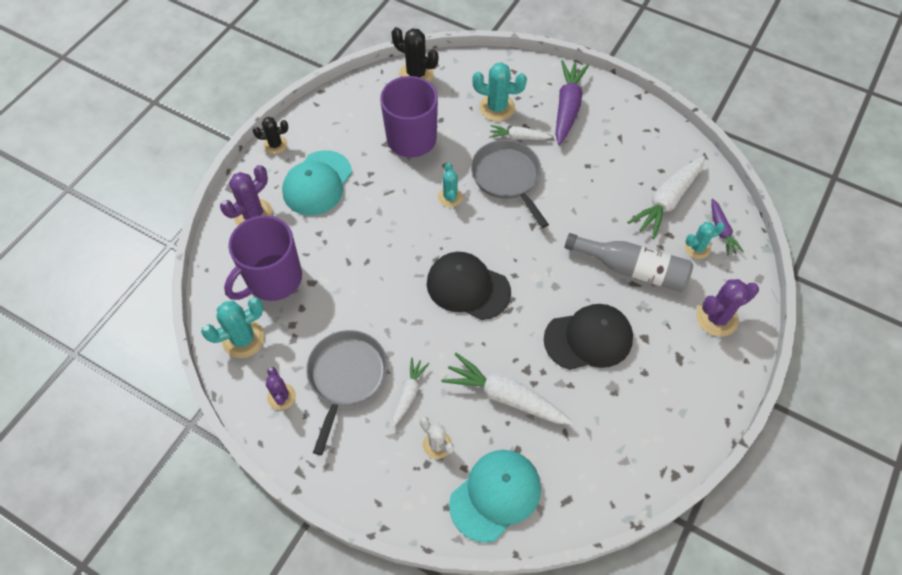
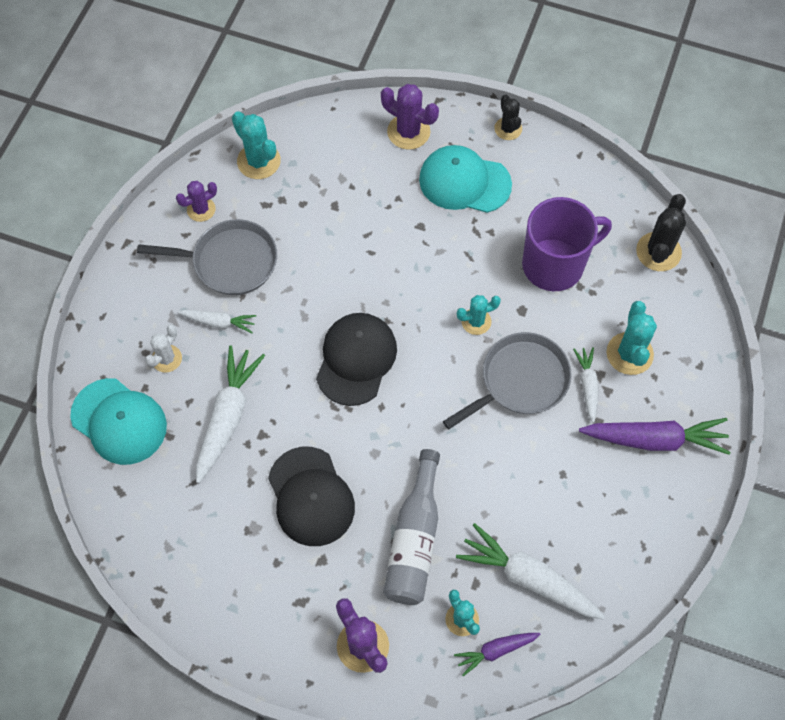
camera: 80 degrees right, 5 degrees up
purple mug [224,215,302,301] -> none

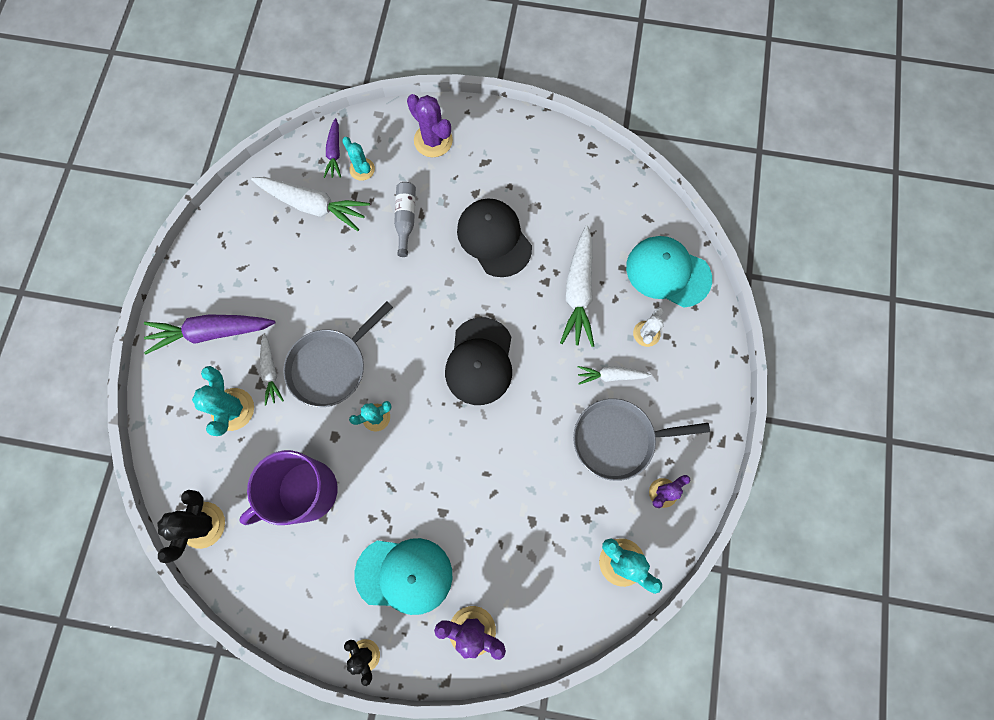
camera: 170 degrees right, 10 degrees up
grey bottle [383,449,440,605] -> grey bottle [394,182,416,257], size x0.61
purple carrot [454,633,541,676] -> purple carrot turned 120 degrees clockwise [324,118,341,178]

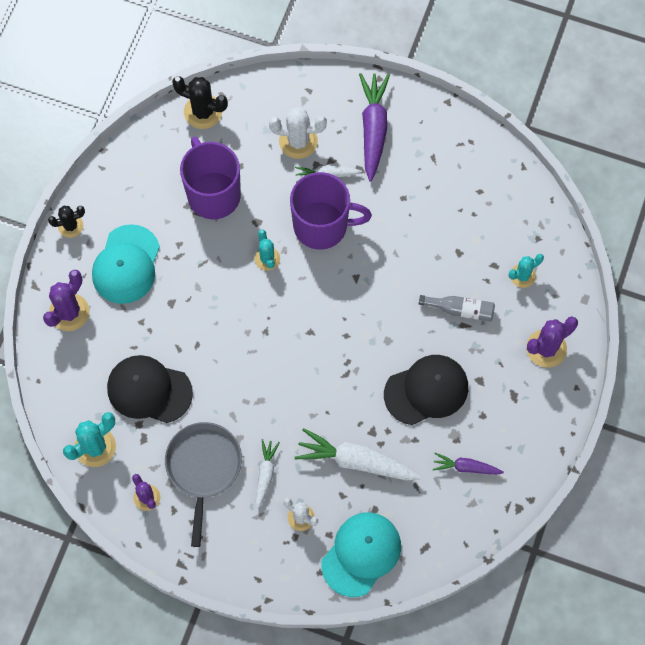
camera: 100 degrees right, 5 degrees down
turquoise cactus [192,366,254,436] -> white cactus [269,107,327,159]
white carrot [251,177,370,231] -> none
grey pan [283,302,393,407] -> purple mug [290,172,372,250]
purple carrot [324,118,341,178] -> purple carrot moved to [433,453,504,475]
black cap [445,317,512,405] -> black cap moved to [107,355,193,423]

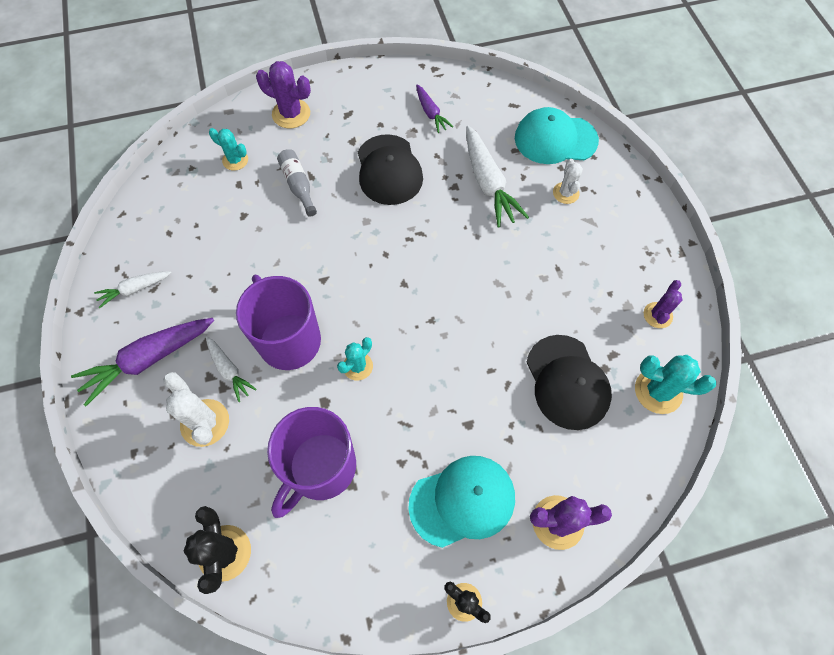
camera: 125 degrees left, 5 degrees down
grey pan [165,422,242,547] -> none
white carrot [256,439,280,509] -> white carrot moved to [94,271,171,308]
black cap [384,355,468,425] -> black cap turned 135 degrees counterclockwise [358,134,423,205]

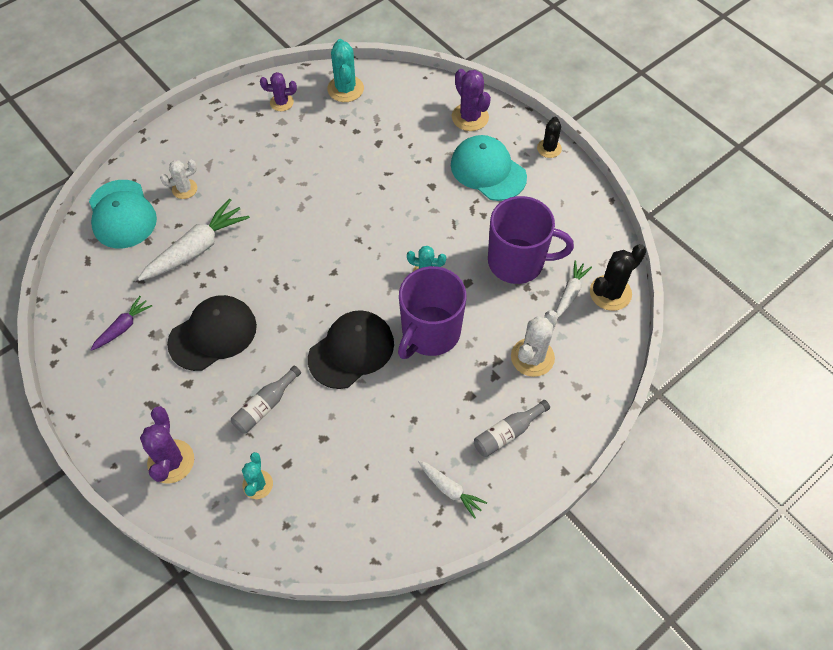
camera: 115 degrees left, 5 degrees down
purple carrot [71,318,214,406] -> grey bottle [474,400,550,457]
white carrot [206,336,257,402] -> white carrot moved to [556,260,592,318]
black cap [527,335,612,430] -> black cap moved to [308,310,394,389]

